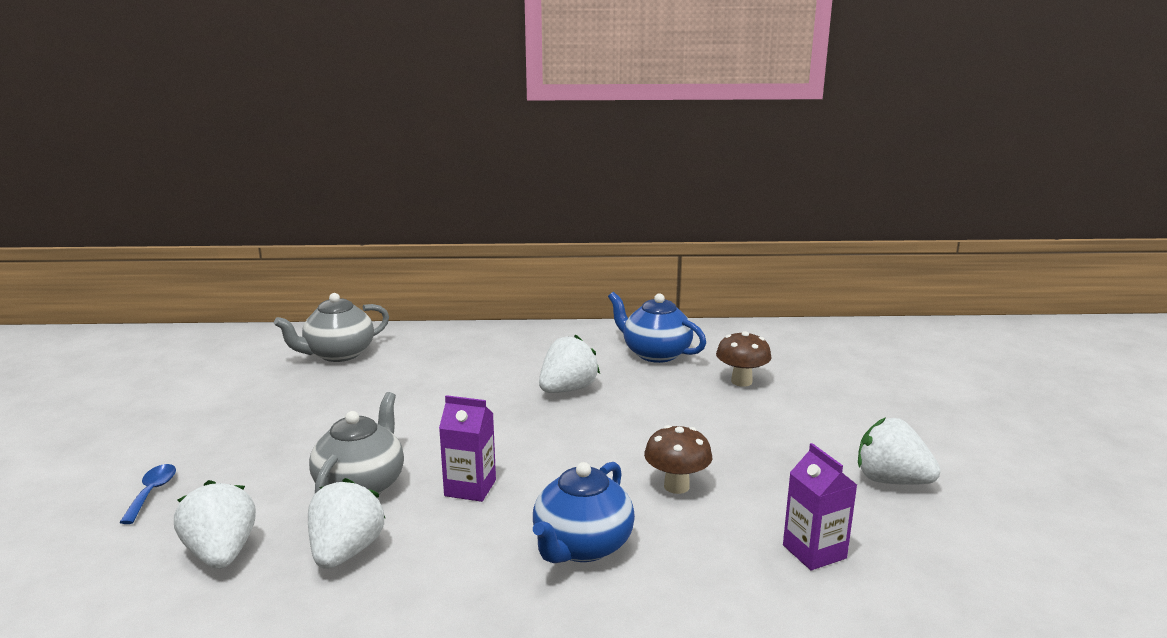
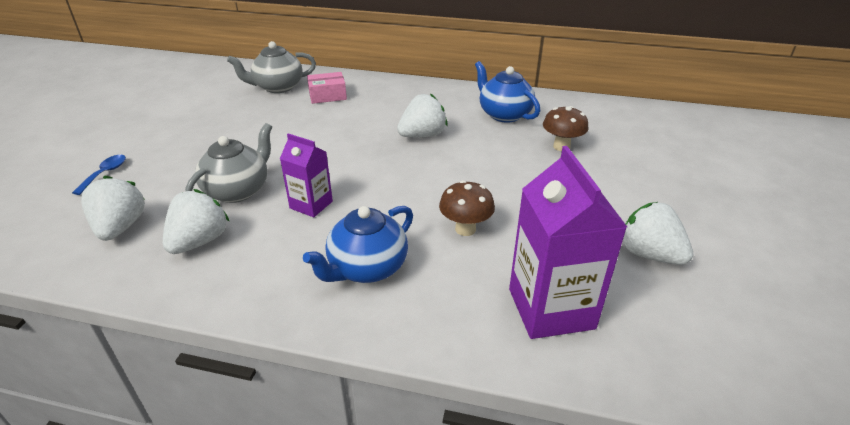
camera: 15 degrees right, 15 degrees up
purple carton [783,443,857,570] -> purple carton [509,146,627,339], size x1.75
none -> pink box [307,72,347,104]

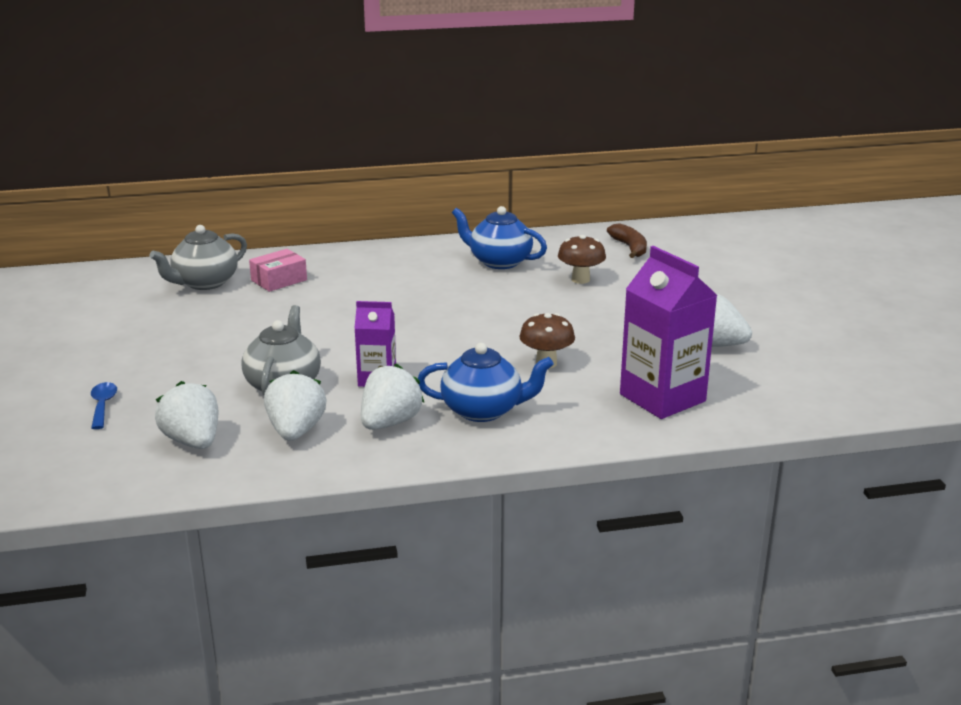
camera: 25 degrees left, 10 degrees down
blue teapot [303,206,413,283] -> blue teapot turned 105 degrees counterclockwise [418,343,554,422]
white strawberry [397,93,447,137] -> white strawberry moved to [361,363,425,430]
none -> brown banana [607,223,647,258]

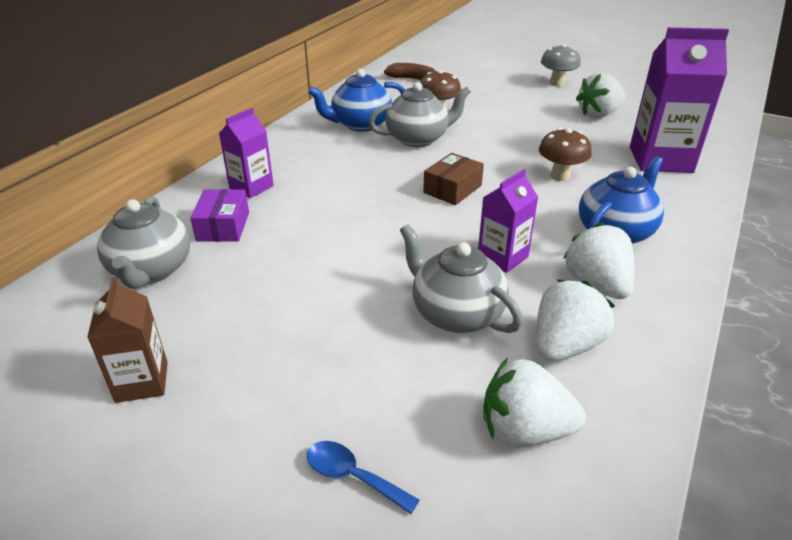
camera: 50 degrees left, 10 degrees up
pink box [249,249,307,292] -> purple box [190,189,249,242]
white strawberry [264,370,327,441] -> white strawberry turned 90 degrees clockwise [536,279,615,361]
none -> brown carton [87,277,168,403]
none -> purple carton [219,108,274,198]
none -> grey teapot [368,82,471,147]
none -> brown box [423,153,484,205]
none -> grey mushroom [541,44,581,86]

